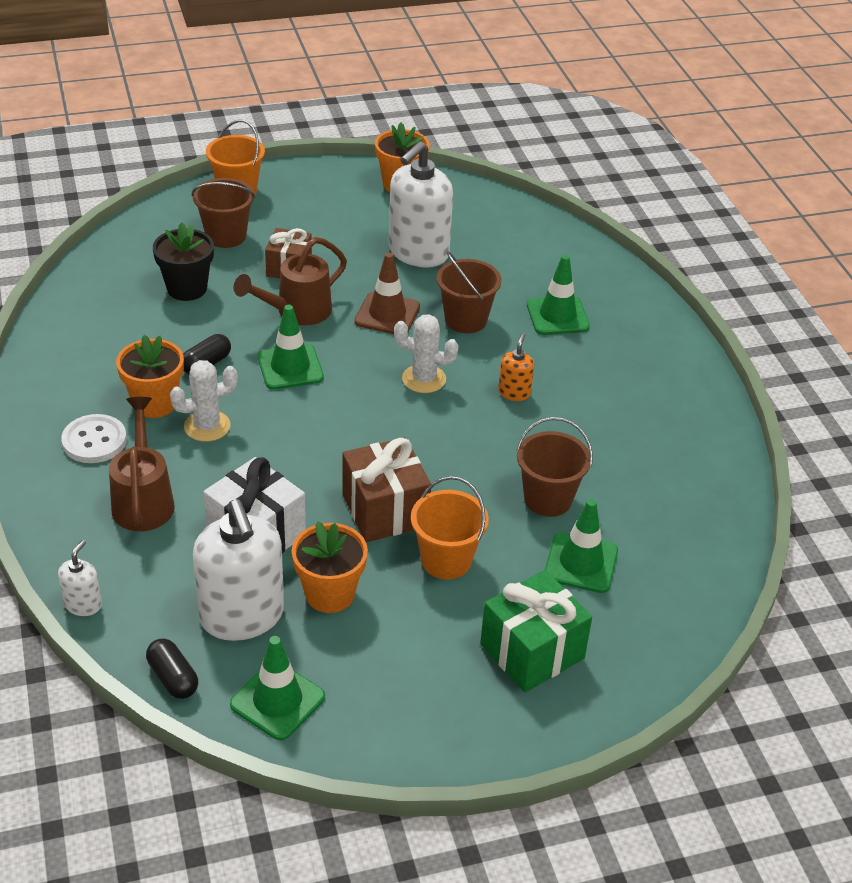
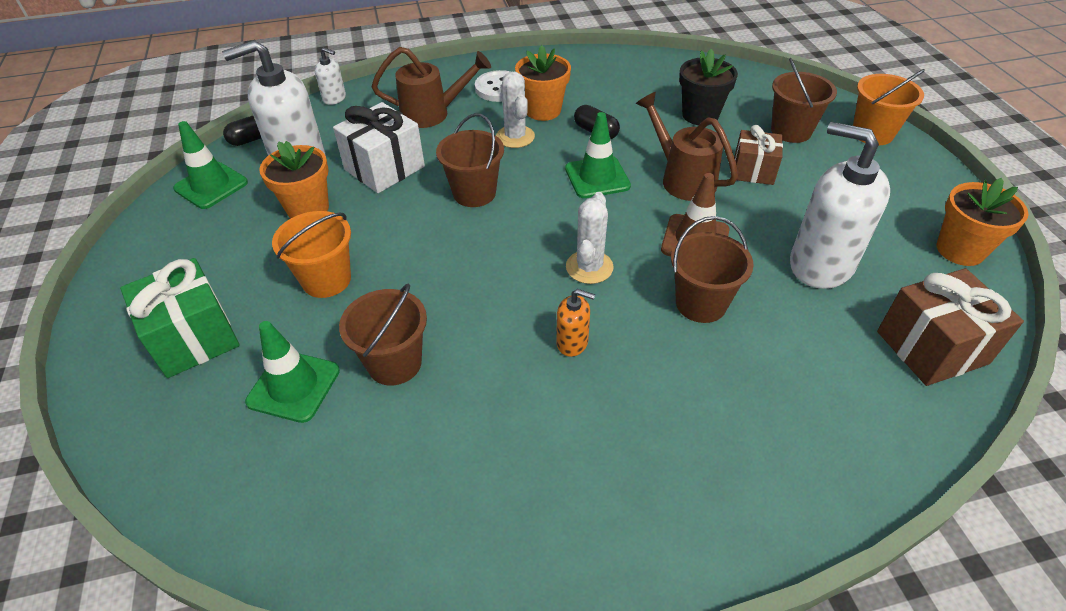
camera: 95 degrees right, 5 degrees up
brown gift [342,437,431,542] -> brown gift moved to [877,268,1024,386]
green traffic cone [527,255,590,335] -> none
none -> brown bucket [436,113,504,207]

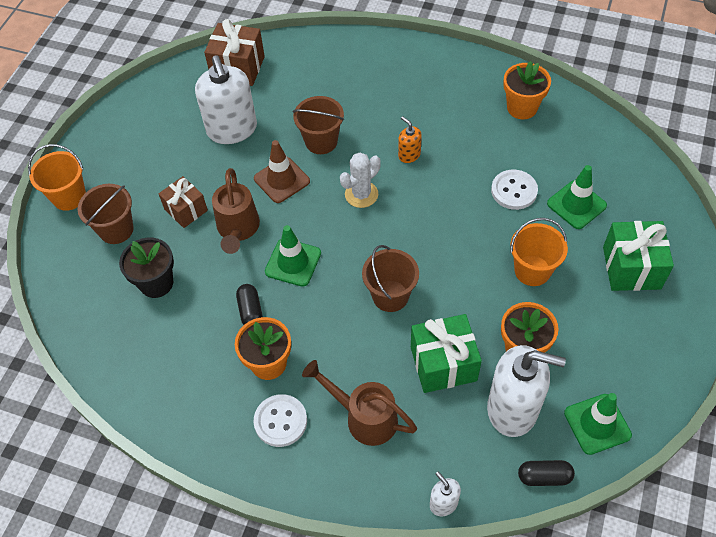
camera: 145 degrees left, 10 degrees up
white gift [333,102,425,193] -> green gift [411,314,482,393]
brown bucket [339,283,427,386] -> white button [491,170,538,210]
white cactus [496,72,535,148] -> none
orange flower pot [936,178,1029,266] -> orange flower pot moved to [503,61,551,119]

